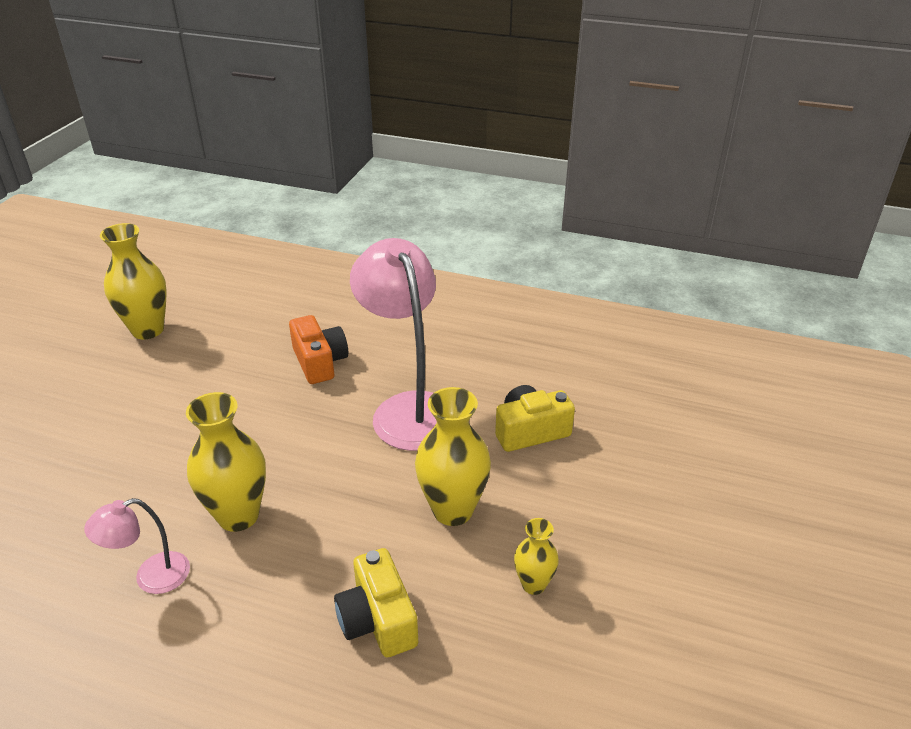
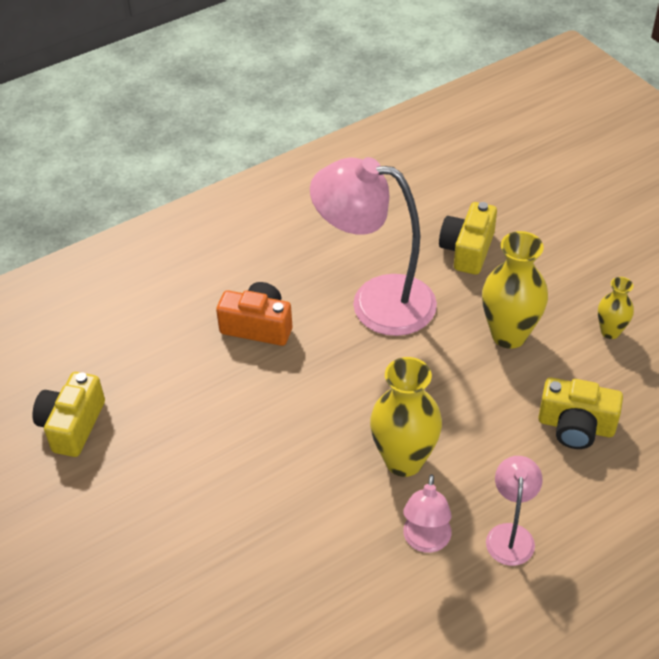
camera: 50 degrees left, 10 degrees up
yellow vase [100,223,167,339] -> yellow camera [32,372,105,457]
none -> pink lamp [486,456,543,566]

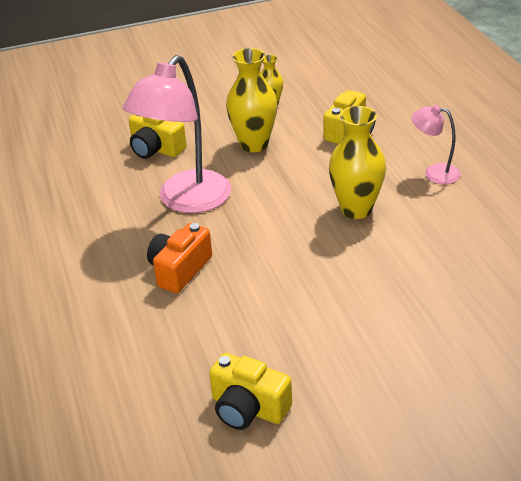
camera: 75 degrees left, 10 degrees down
pink lamp [403,474,452,553] -> none

